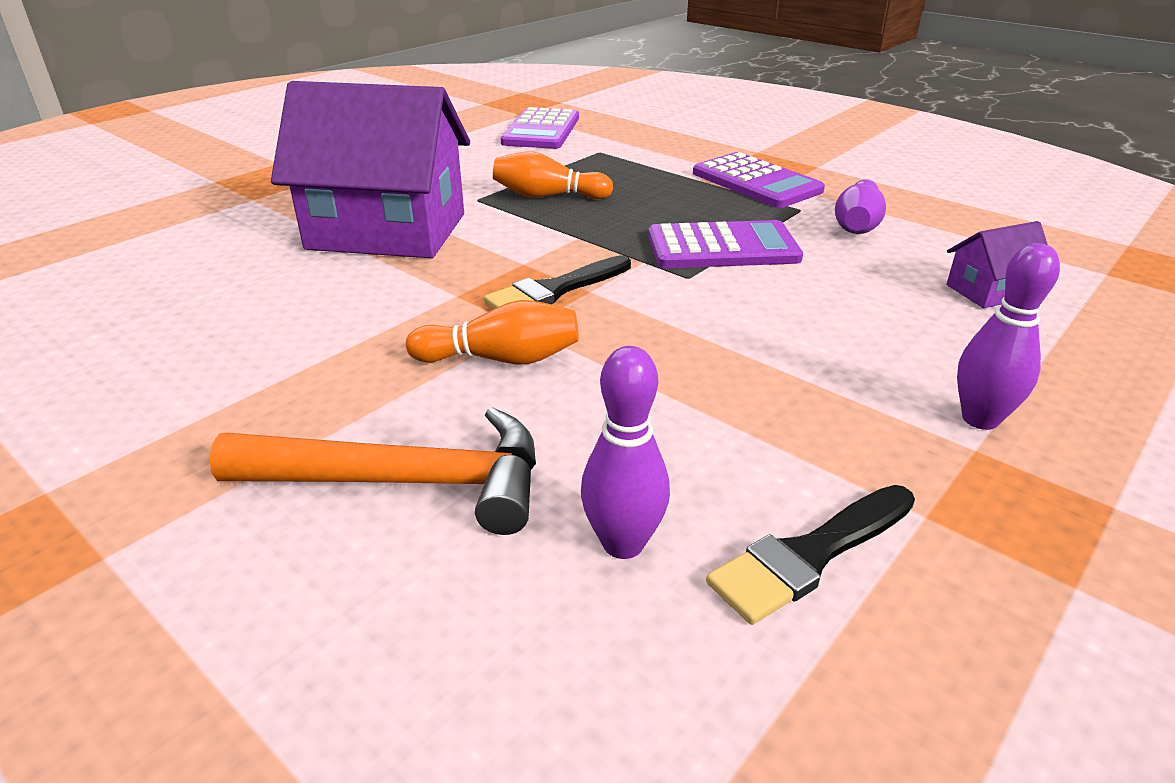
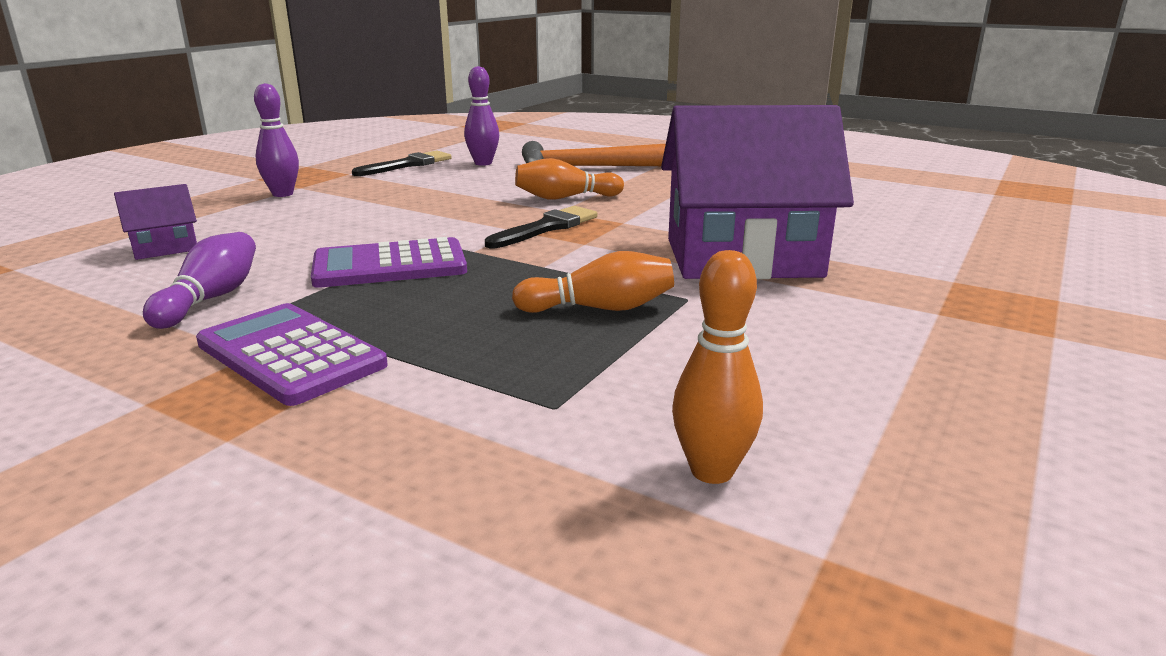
camera: 170 degrees right, 10 degrees down
purple calculator [501,107,579,149] -> orange bowling pin [672,250,763,484]

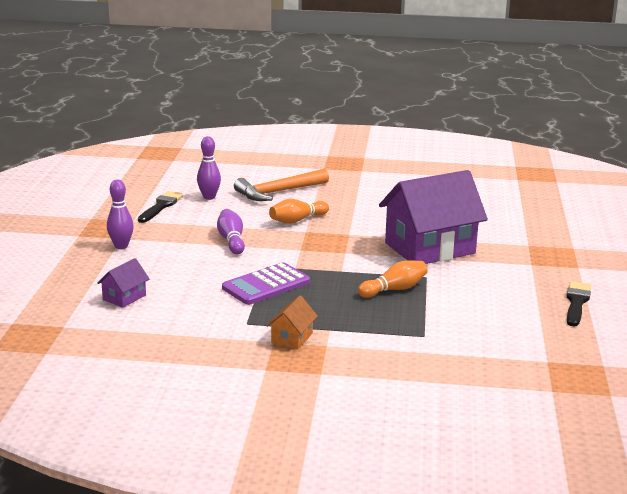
camera: 25 degrees left, 0 degrees up
purple bowling pin [143,232,256,329] -> purple bowling pin moved to [217,209,245,254]
purple calculator [196,303,388,406] -> orange house [266,296,318,350]
black brush [485,206,597,248] -> black brush moved to [566,281,591,327]
orange bowling pin [672,250,763,484] -> none

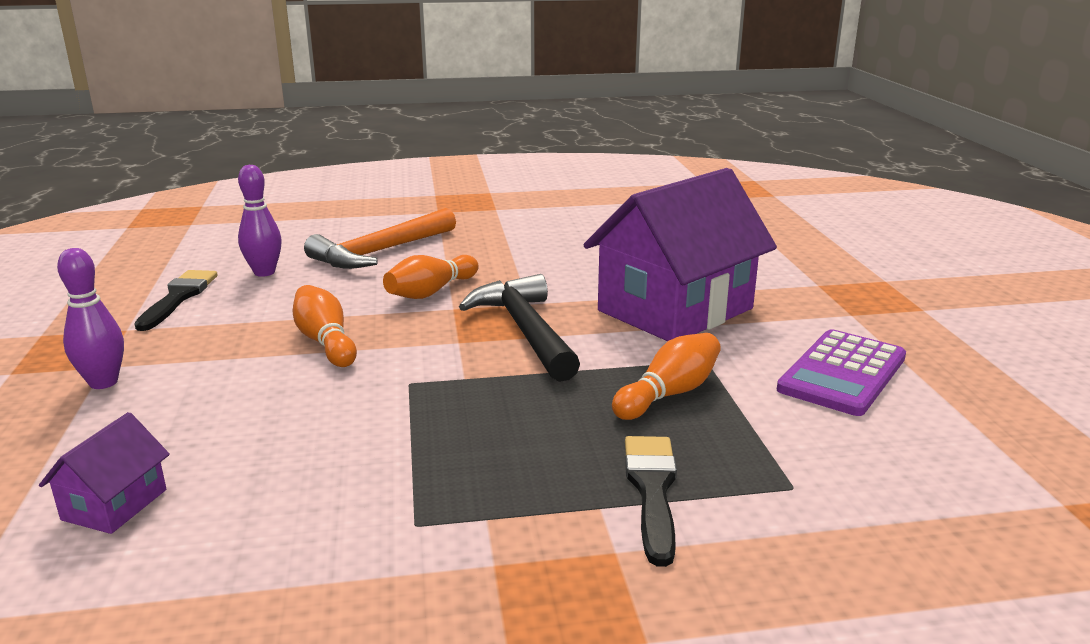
camera: 15 degrees left, 0 degrees up
purple bowling pin [217,209,245,254] -> orange bowling pin [293,285,357,367]
purple calculator [222,262,310,305] -> purple calculator moved to [777,329,906,416]
orange house [266,296,318,350] -> none
black brush [566,281,591,327] -> black brush moved to [625,436,677,567]
none -> black hammer [459,274,580,382]

